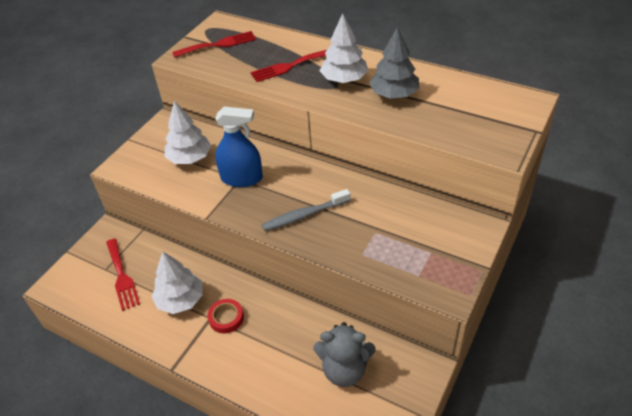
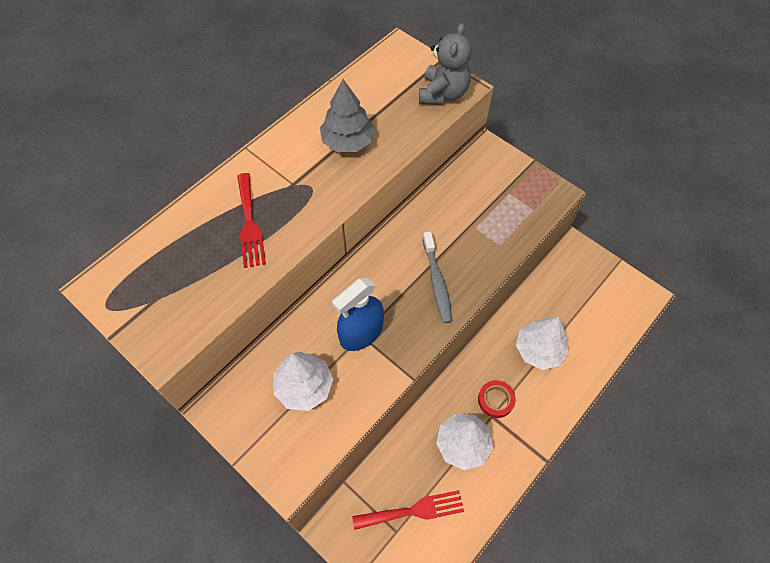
camera: 80 degrees left, 15 degrees up
red fork [172,31,256,58] -> none
blue spray bottle [215,107,263,187] -> blue spray bottle turned 150 degrees counterclockwise [332,278,384,351]
grey teddy bear [314,322,376,387] -> grey teddy bear moved to [419,23,471,105]
white tree [320,13,368,83] -> white tree moved to [516,317,569,370]

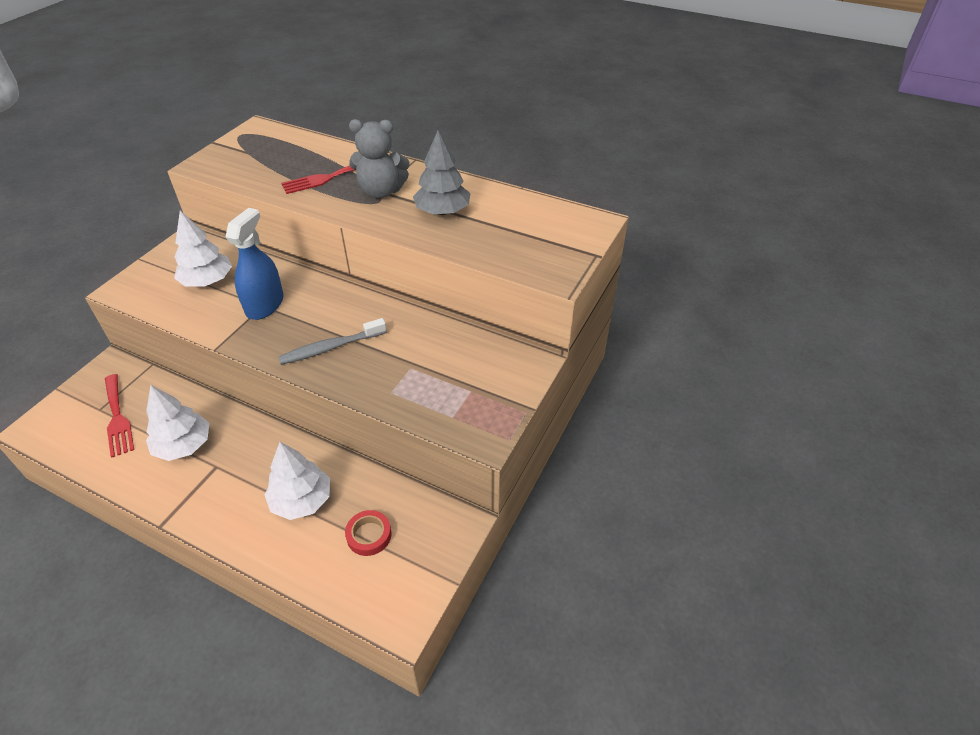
camera: 75 degrees right, 15 degrees down
blue spray bottle [332,278,384,351] -> blue spray bottle turned 75 degrees clockwise [226,208,284,320]
grey teddy bear [419,23,471,105] -> grey teddy bear moved to [349,119,410,198]
red tape [478,380,516,418] -> red tape moved to [345,510,392,556]

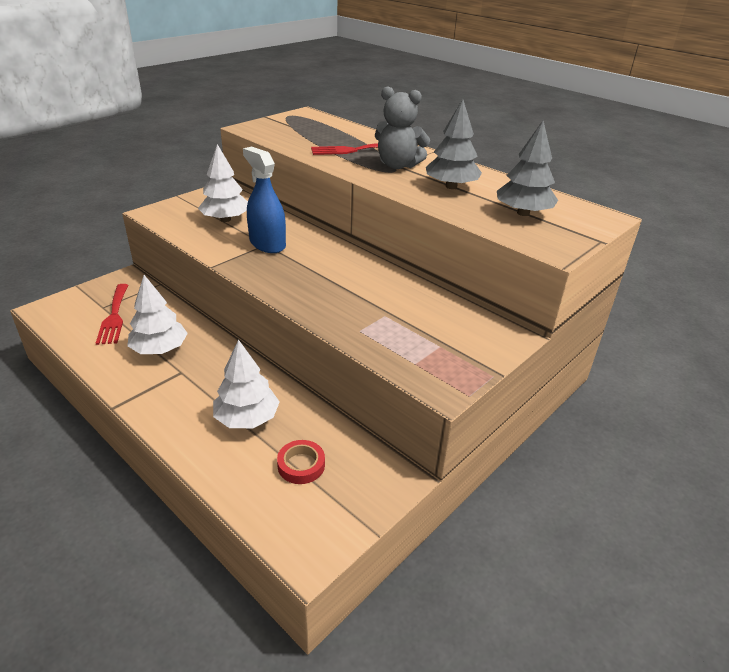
camera: 15 degrees right, 10 degrees down
blue spray bottle [226,208,284,320] -> blue spray bottle turned 75 degrees counterclockwise [243,147,286,253]
grey toothbrush [278,318,387,365] -> none
none -> grey tree [497,121,558,216]

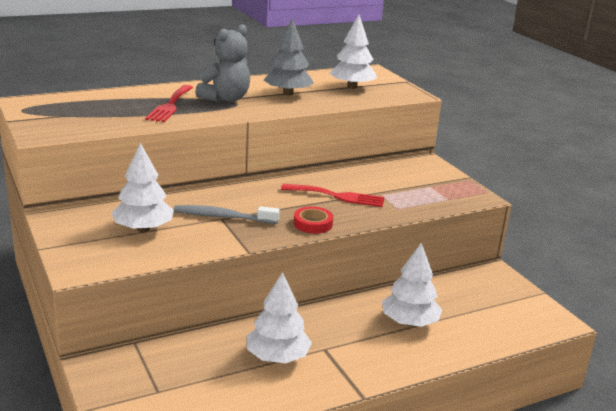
camera: 70 degrees left, 10 degrees down
red fork [96,284,128,345] -> red fork moved to [281,184,385,207]
blue spray bottle [243,147,286,253] -> grey toothbrush [173,205,280,224]
red tape [277,440,325,484] -> red tape moved to [294,206,333,234]
grey tree [497,121,558,216] -> white tree [329,15,377,89]

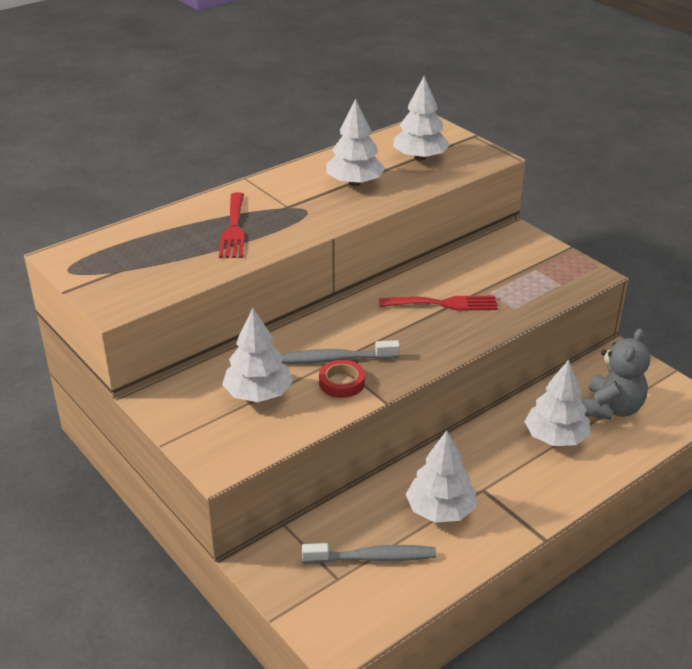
camera: 10 degrees left, 10 degrees up
grey teddy bear [195,24,250,102] -> grey teddy bear moved to [582,328,650,420]
grey tree [264,18,314,96] -> white tree [327,98,385,186]
red tape [294,206,333,234] -> red tape moved to [319,360,365,398]
none -> grey toothbrush [302,543,436,564]

